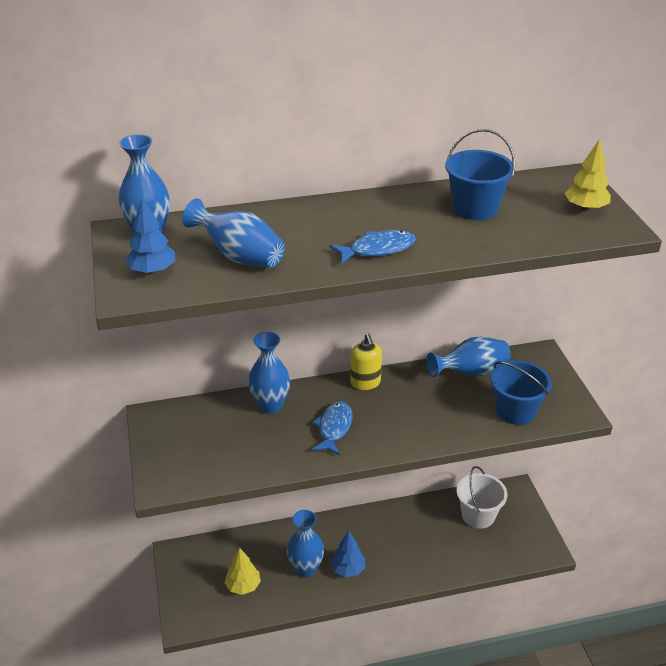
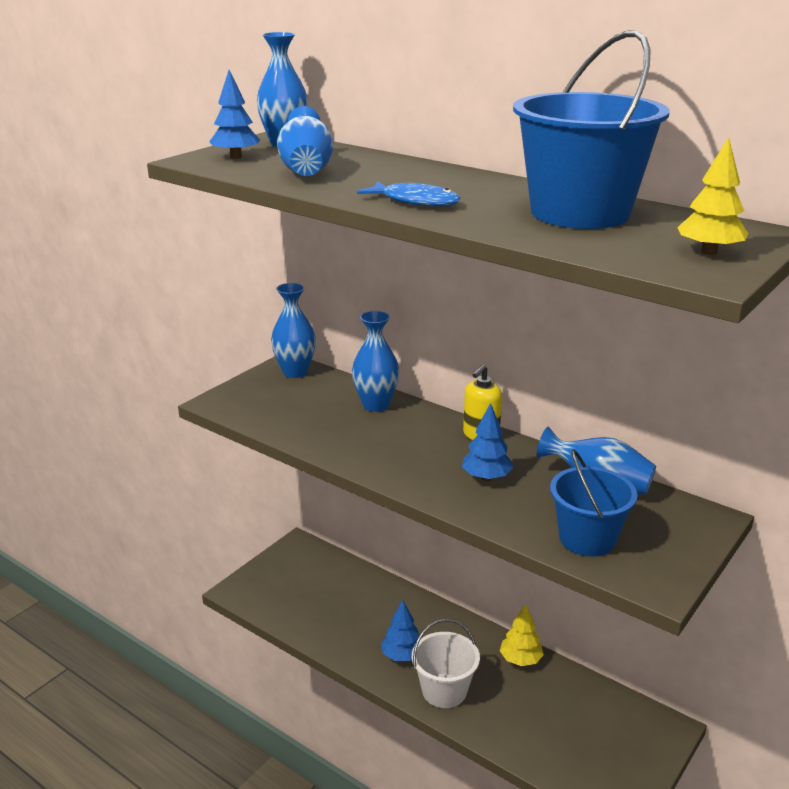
camera: 50 degrees right, 10 degrees down
yellow tree [224,548,261,595] -> yellow tree moved to [500,604,544,666]
blue vase [287,510,324,577] -> blue vase moved to [271,283,316,378]
blue fish [312,401,353,455] -> none
blue bucket [445,129,515,220] -> blue bucket [513,31,670,229], size x1.62
white bucket [457,466,507,529] -> white bucket moved to [412,619,480,708]
none -> blue tree [462,403,513,481]

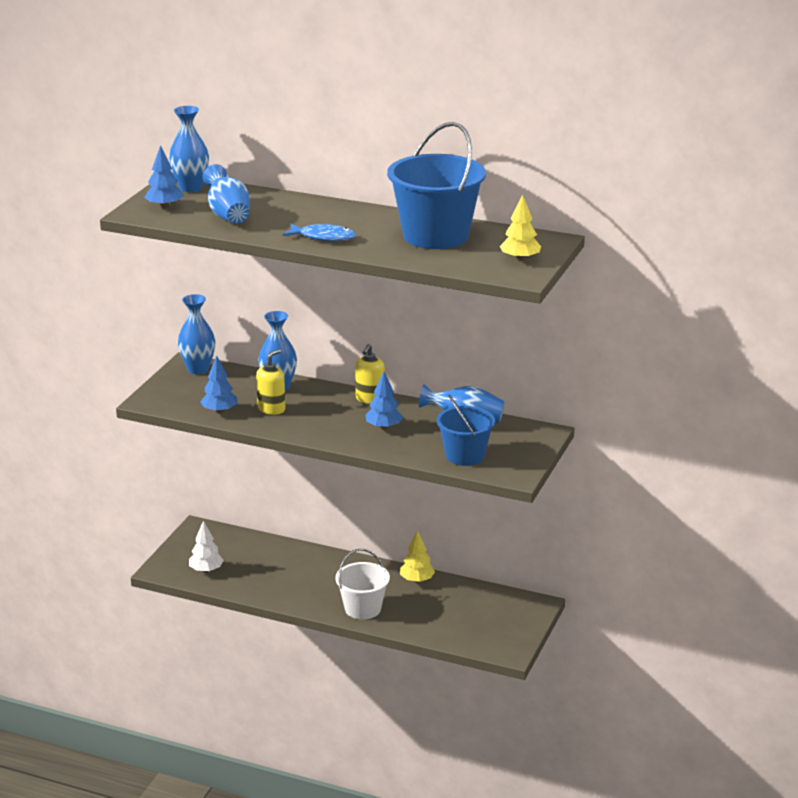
camera: 15 degrees left, 0 degrees up
blue tree [381,600,419,661] -> blue tree moved to [200,356,237,413]
none -> white tree [189,521,224,573]
none -> yellow soap dispenser [256,349,285,415]

